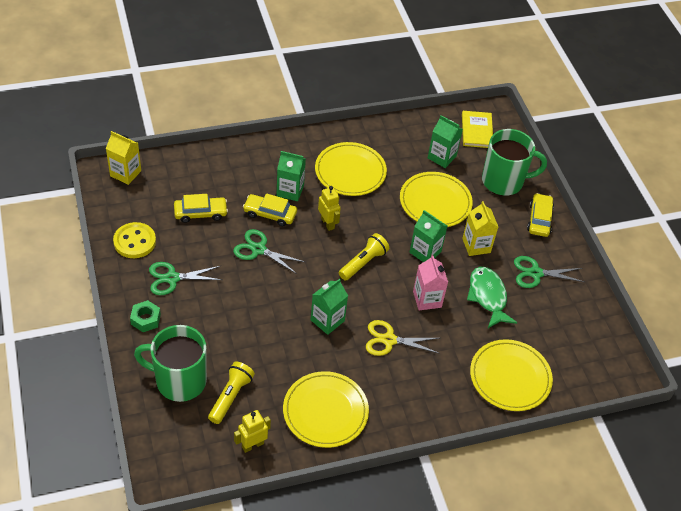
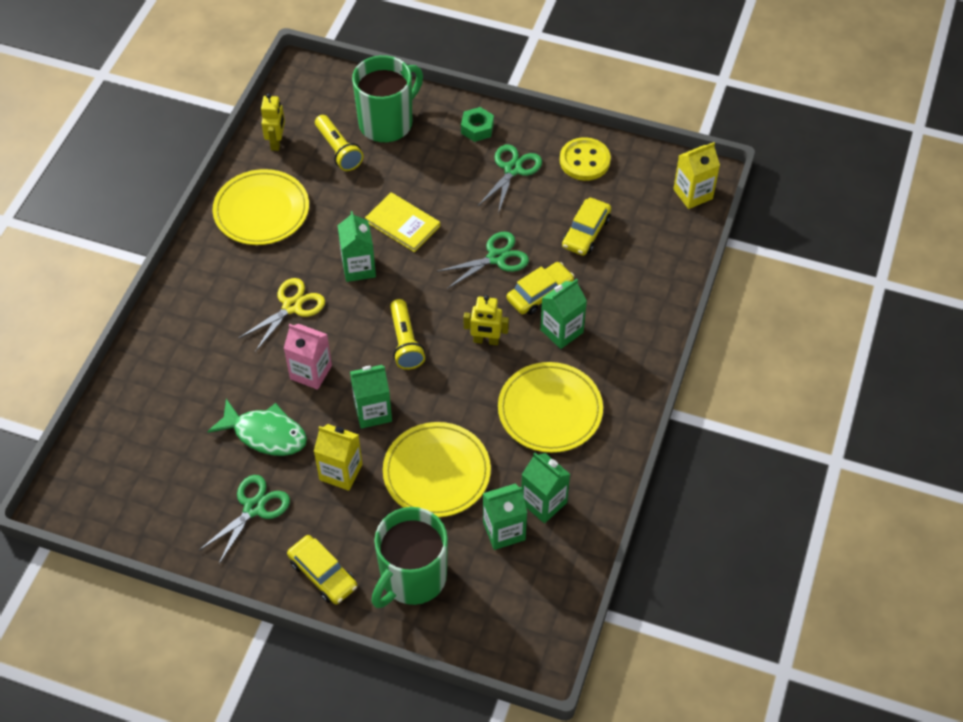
camera: 130 degrees right, 5 degrees up
yellow book [462,111,493,148] -> yellow book moved to [365,192,440,252]
yellow plate [470,339,553,411] -> none
none -> green carton [521,453,570,523]

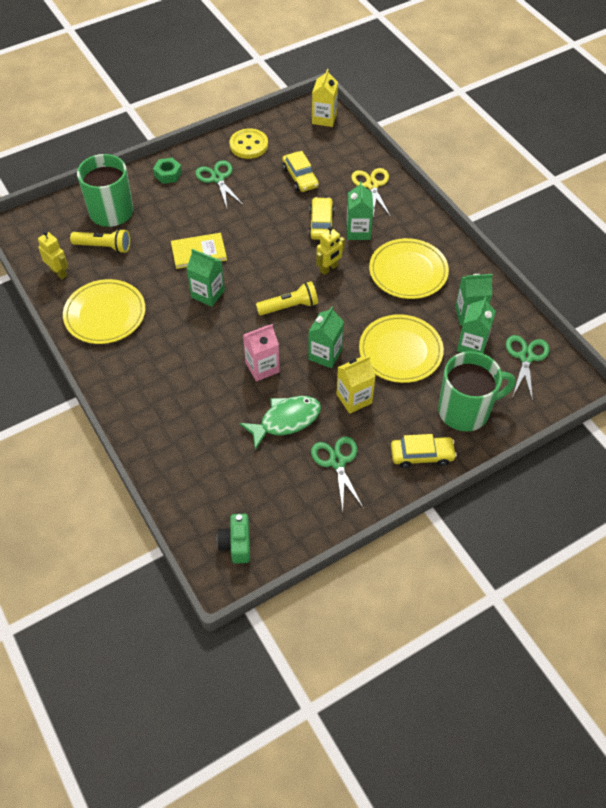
camera: 50 degrees left, 0 degrees up
yellow scissors [239,278,325,352] -> yellow scissors moved to [351,168,390,216]
green mug [371,507,448,608] -> green mug turned 90 degrees counterclockwise [438,351,515,432]
yellow flashlight [390,299,425,370] -> yellow flashlight turned 45 degrees counterclockwise [256,281,318,315]
green scissors [436,232,529,289] -> green scissors moved to [506,335,550,402]
none -> green camera [217,514,250,564]

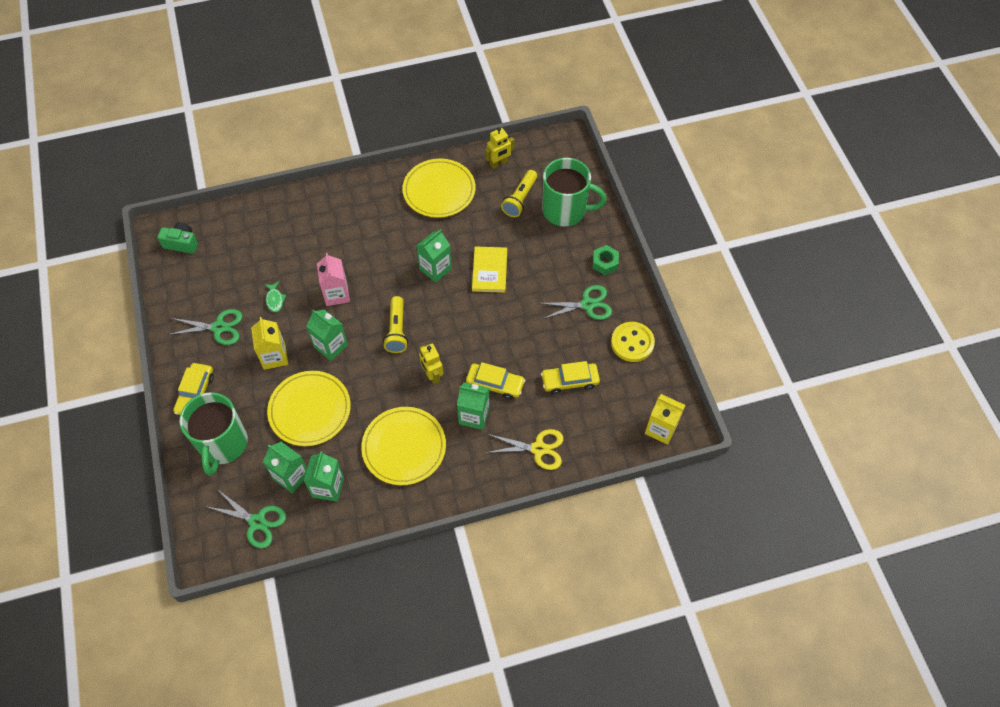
camera: 105 degrees right, 5 degrees up
green fish [239,396,321,450] -> green fish [264,281,286,312], size x0.50

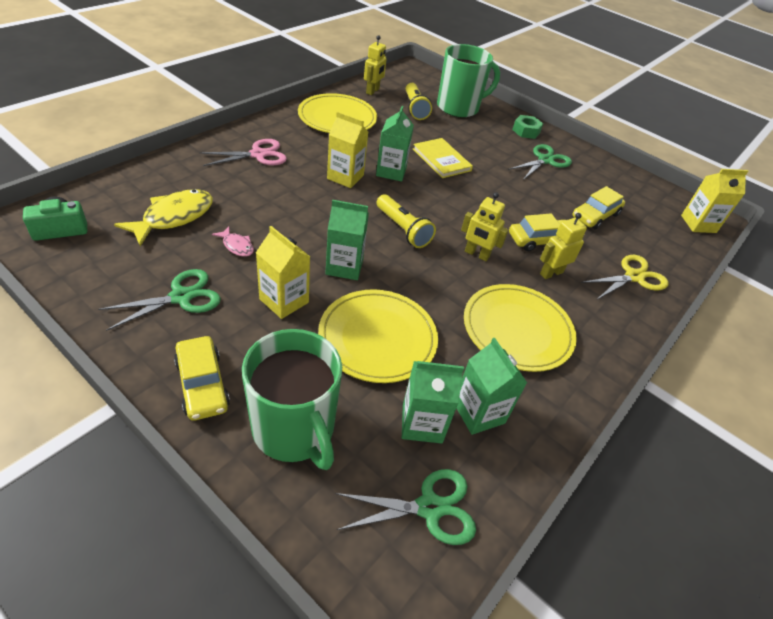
camera: 40 degrees left, 15 degrees down
green fish [264,281,286,312] -> pink fish [212,226,254,257]
pink carton [317,253,350,306] -> none
green carton [457,382,489,430] -> yellow robot [540,213,587,279]
yellow button [611,322,655,362] -> none
none -> yellow fish [114,189,213,246]
none -> pink scissors [199,139,287,166]
none -> yellow carton [327,111,368,188]

